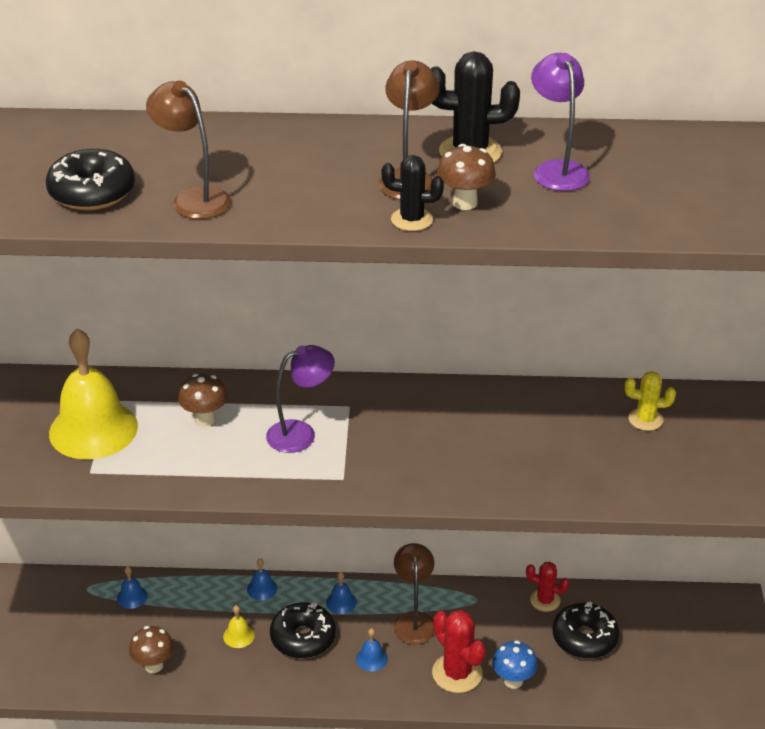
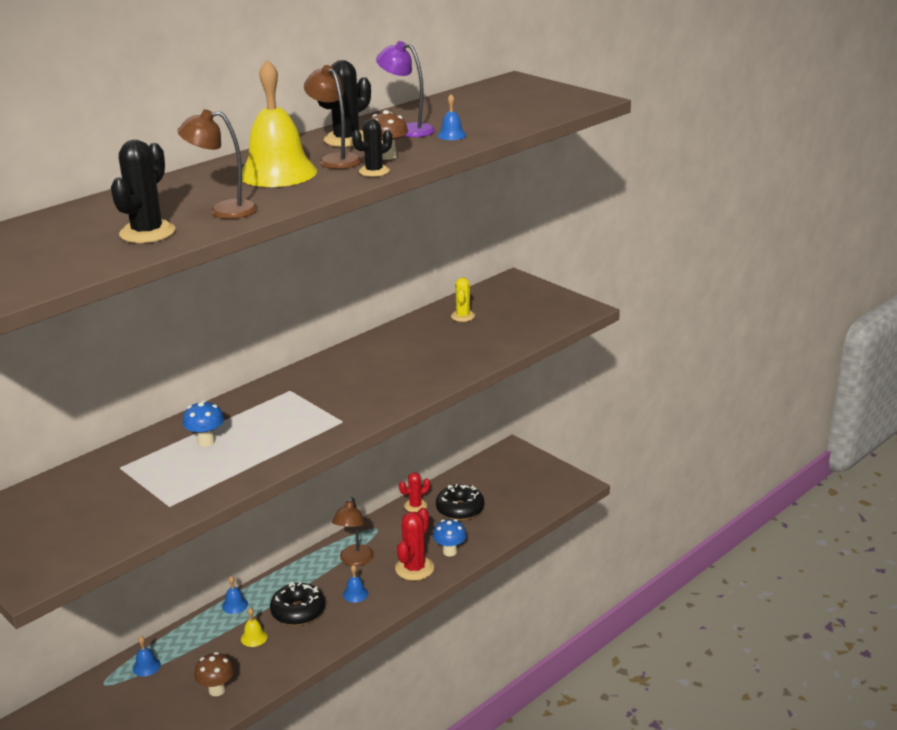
camera: 45 degrees left, 10 degrees down
black donut [46,149,135,210] -> black cactus [111,140,176,243]
yellow bell [49,329,138,460] -> yellow bell moved to [242,60,317,187]
brown mushroom [178,374,227,427] -> blue mushroom [183,400,224,447]
purple lamp [266,345,335,453] -> none
blue bell [326,572,357,614] -> blue bell moved to [437,94,466,140]
brown lamp [393,543,435,644] -> brown lamp turned 120 degrees counterclockwise [332,497,374,566]
red cactus [432,610,486,693] -> red cactus turned 75 degrees counterclockwise [395,508,434,581]
yellow cactus [625,371,676,431] -> yellow cactus turned 45 degrees counterclockwise [451,277,475,322]

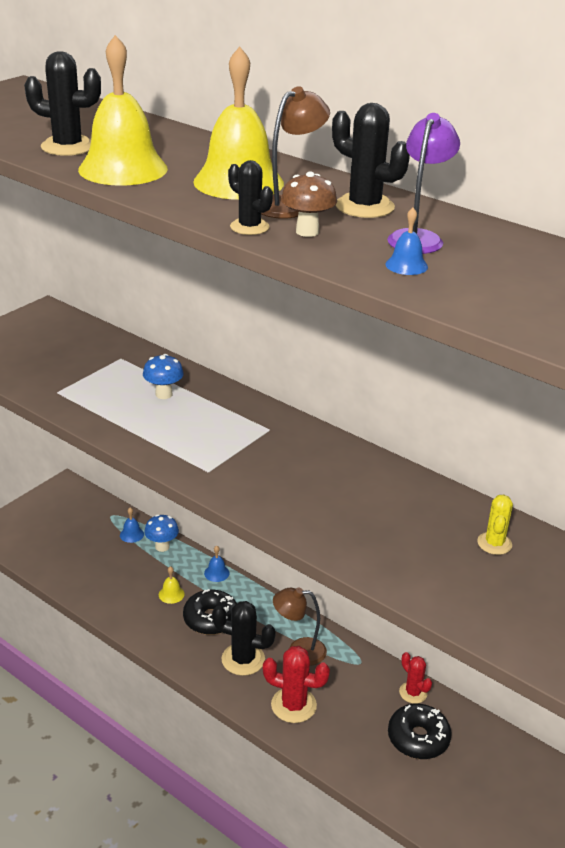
camera: 80 degrees right, 5 degrees up
brown lamp [177,109,258,219] -> yellow bell [78,35,168,186]
brown mushroom [194,652,234,696] -> none
blue bell [343,565,368,603] -> black cactus [212,601,276,676]
blue mushroom [433,519,467,556] -> blue mushroom moved to [144,514,179,552]
yellow cactus [451,277,475,322] -> yellow cactus turned 75 degrees counterclockwise [477,495,513,555]

